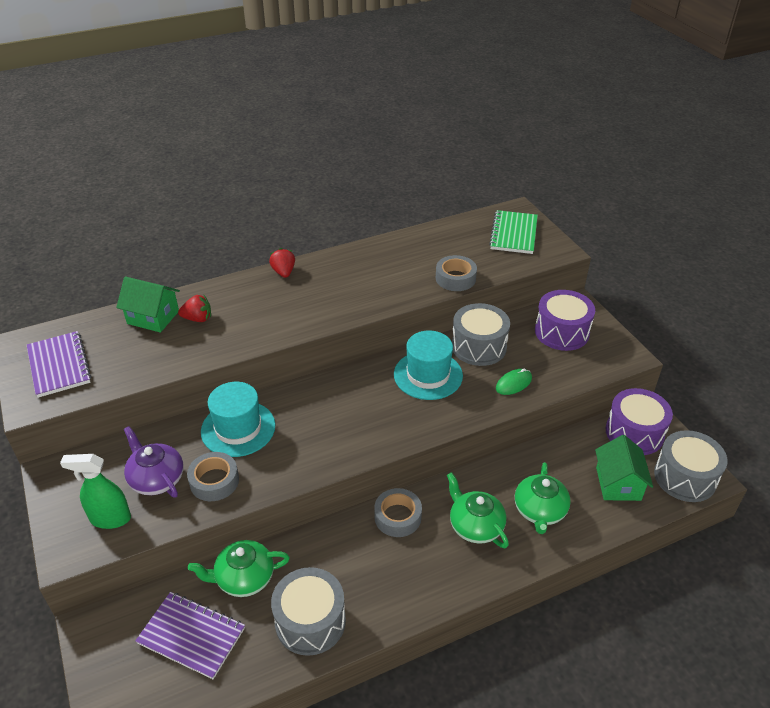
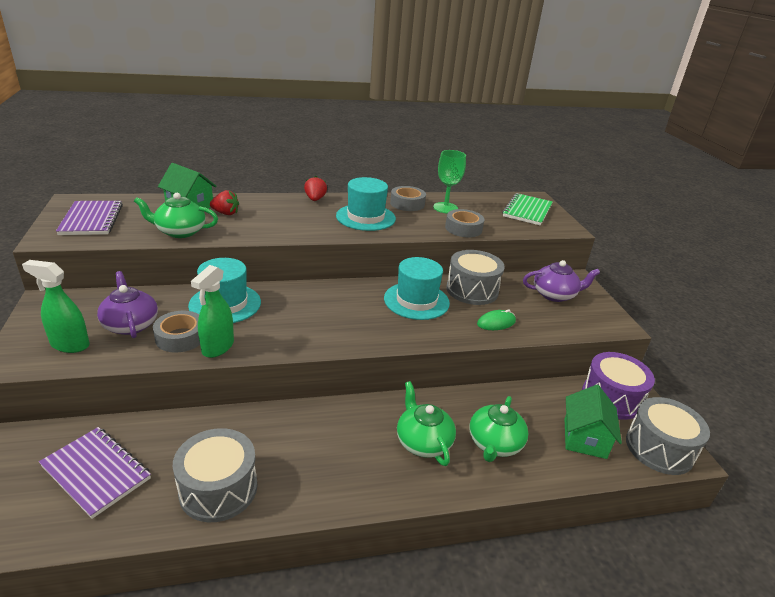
camera: 10 degrees right, 10 degrees down
green teapot [188,540,290,597] -> green teapot moved to [134,193,218,238]
grey tape [374,488,422,537] -> grey tape moved to [390,186,426,211]
purple drum [535,290,595,351] -> purple teapot [523,260,600,302]
none -> green spray bottle [191,265,234,358]
none -> turquoise hat [336,177,396,231]
none -> green goblet [433,150,466,213]

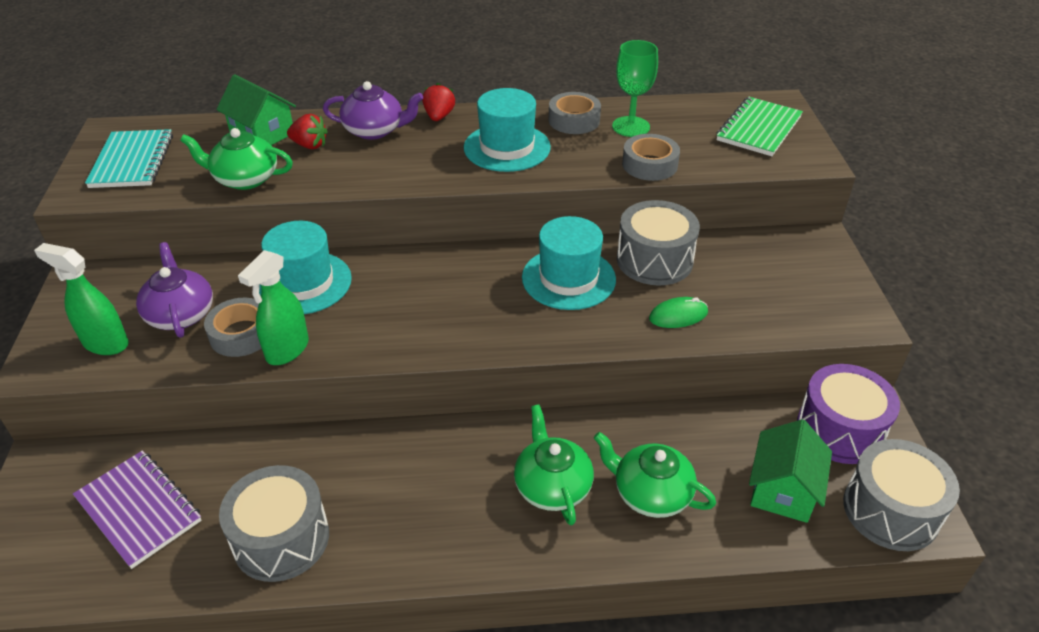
camera: 10 degrees right, 10 degrees up
purple notebook [56,201,123,235] -> turquoise notebook [85,129,173,188]
green teapot [469,396,528,462] -> green teapot turned 90 degrees clockwise [594,432,716,518]
purple teapot [523,260,600,302] -> purple teapot moved to [323,81,423,140]

